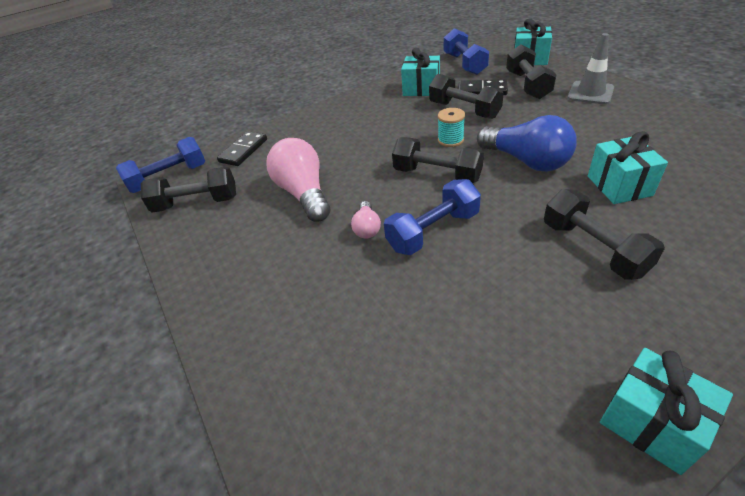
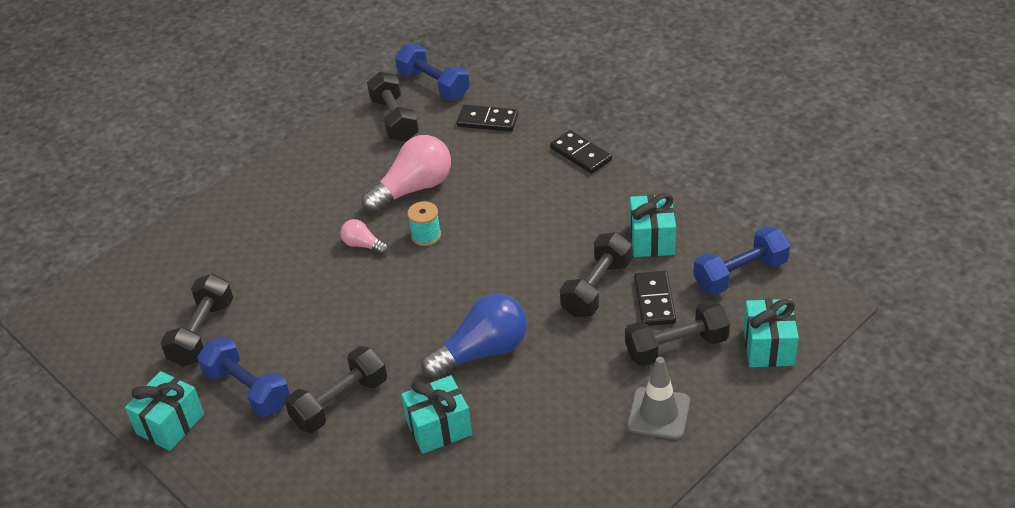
camera: 75 degrees right, 0 degrees up
pink light bulb [351,201,381,238] -> pink light bulb turned 45 degrees clockwise [340,219,389,255]
blue dumbbell [384,179,481,255] -> blue dumbbell moved to [197,337,290,417]
black dumbbell [392,137,484,183] -> black dumbbell moved to [161,274,233,367]
turquoise spool [438,108,465,147] -> turquoise spool moved to [407,201,441,246]
blue light bulb [477,115,577,172] -> blue light bulb turned 150 degrees counterclockwise [421,294,527,380]
none -> black domino [550,130,612,174]

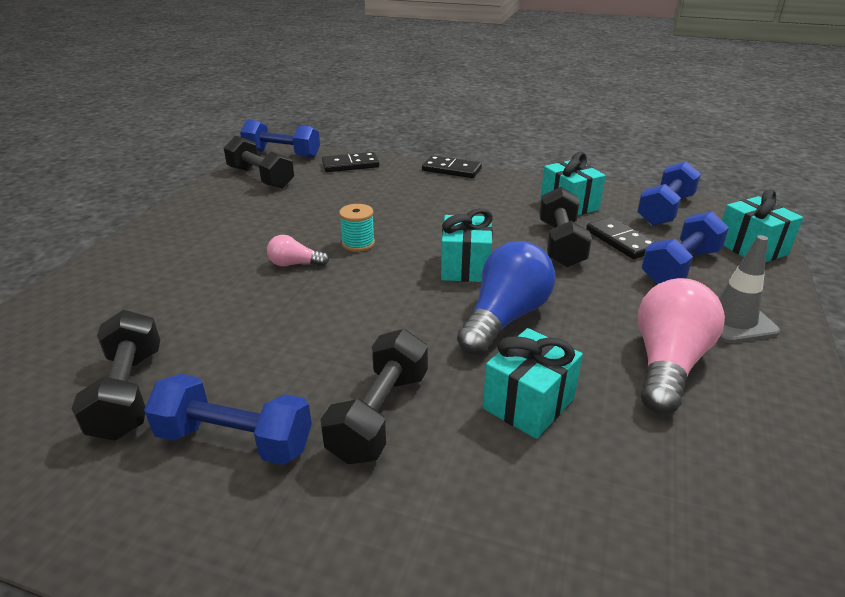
camera: 30 degrees left, 10 degrees down
turquoise gift [125,371,204,451] -> turquoise gift moved to [441,208,493,282]
pink light bulb [362,135,451,214] -> pink light bulb moved to [638,278,725,414]
black dumbbell [625,300,730,366] -> blue dumbbell [641,211,729,284]

